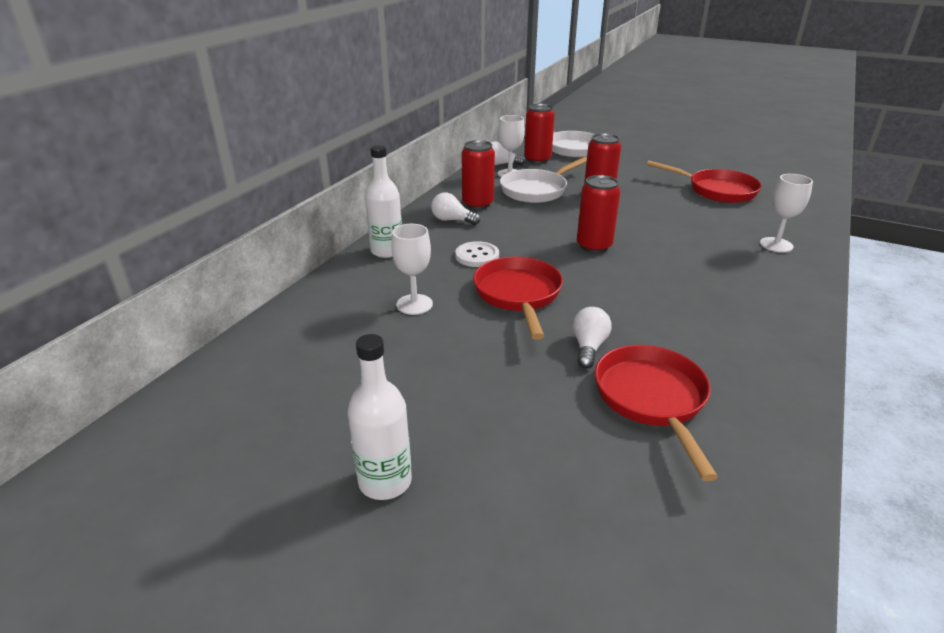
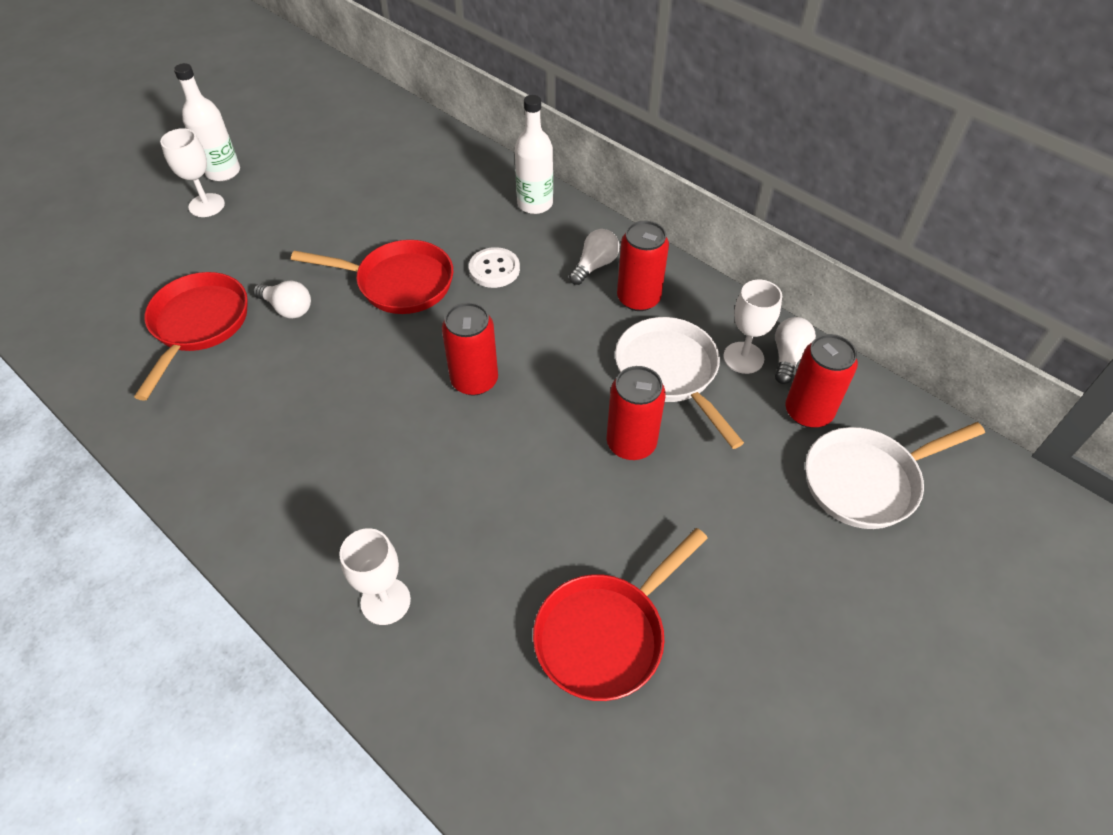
camera: 105 degrees right, 20 degrees up
white goblet [391,224,433,315] -> white goblet moved to [160,128,225,217]
red pan [595,345,718,481] -> red pan turned 90 degrees counterclockwise [134,272,248,401]

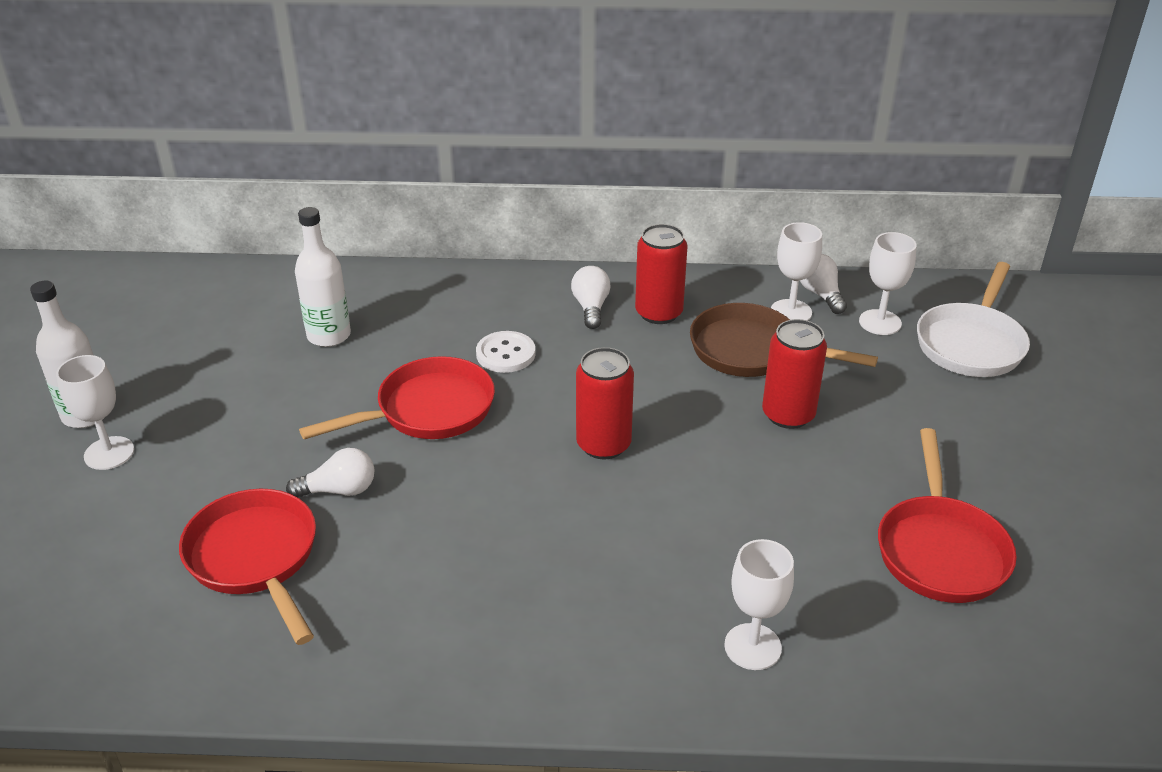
camera: 40 degrees left, 15 degrees down
white bottle [515,95,553,214] -> white bottle moved to [295,207,351,347]
white pan [615,317,744,449] -> brown pan [690,303,878,377]
red can [785,334,858,428] -> white goblet [859,232,916,335]

